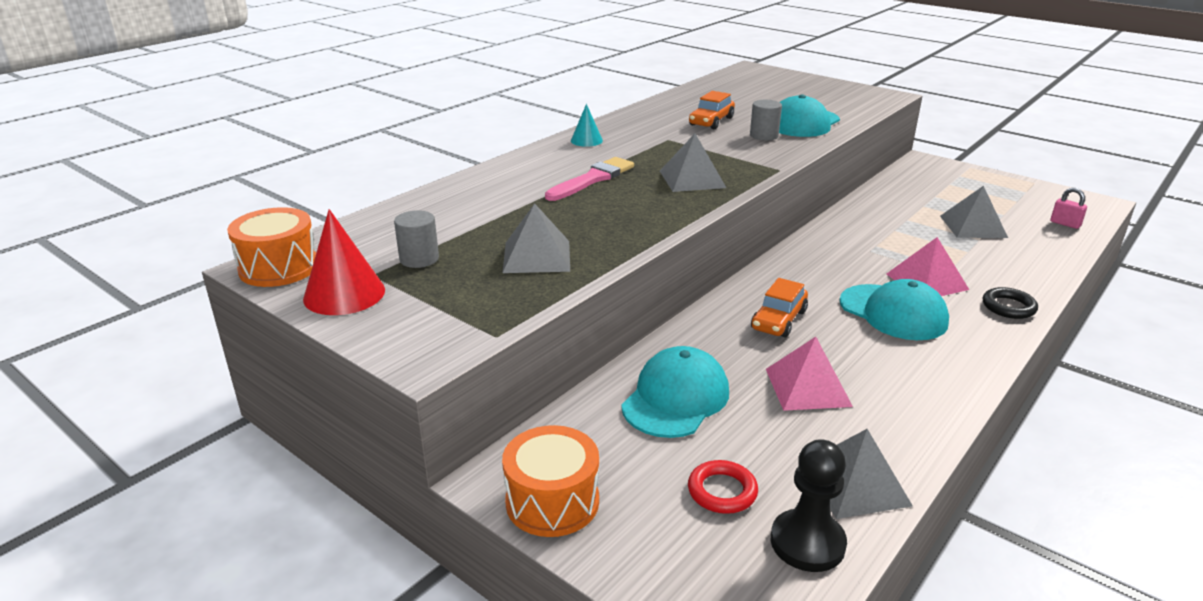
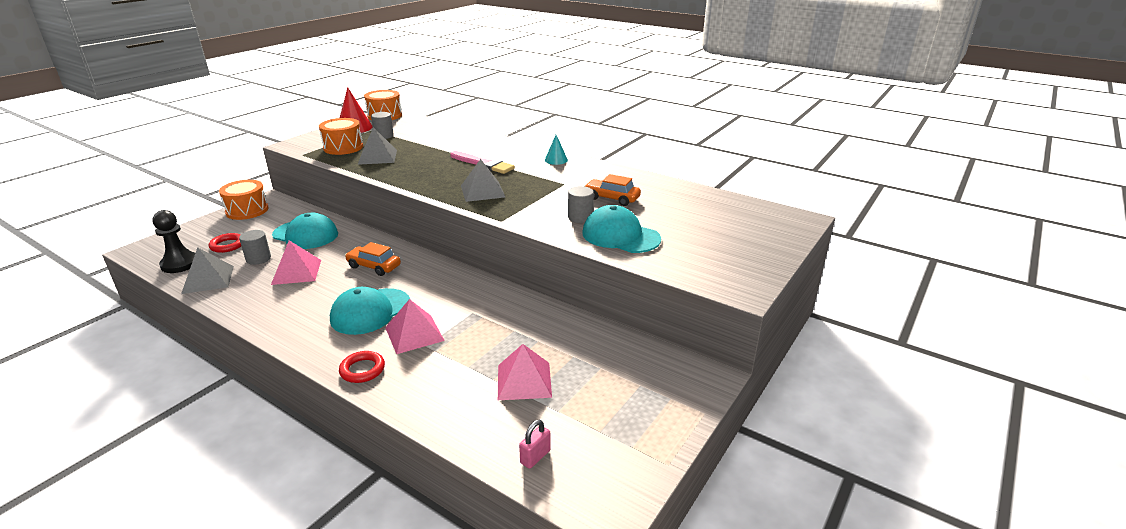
camera: 85 degrees right, 0 degrees up
grey pyramid [940,186,1008,238] -> pink pyramid [498,344,552,400]
black ring [983,287,1038,319] -> red ring [339,351,385,383]
none -> grey cylinder [239,230,271,265]
none -> orange drum [319,118,363,155]

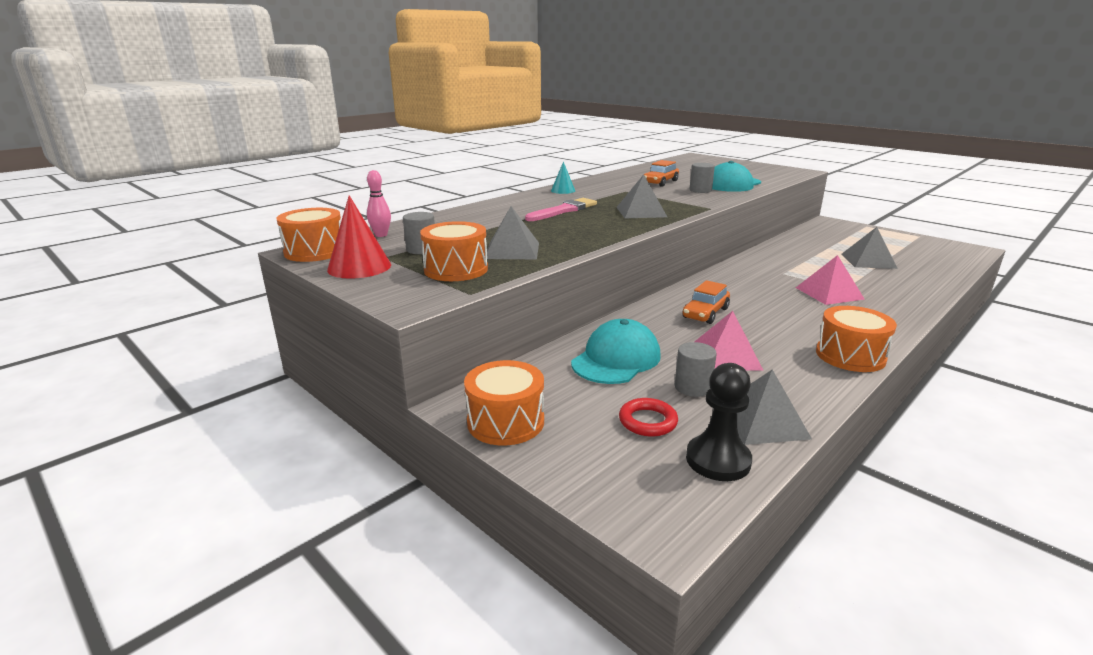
camera: 80 degrees left, 5 degrees down
turquoise cap [330,287,411,335] -> none
red ring [339,351,385,383] -> none
pink pyramid [498,344,552,400] -> grey pyramid [841,227,898,269]
pink padlock [519,420,551,469] -> none
none -> pink bowling pin [367,170,391,237]
none -> orange drum [816,306,897,372]

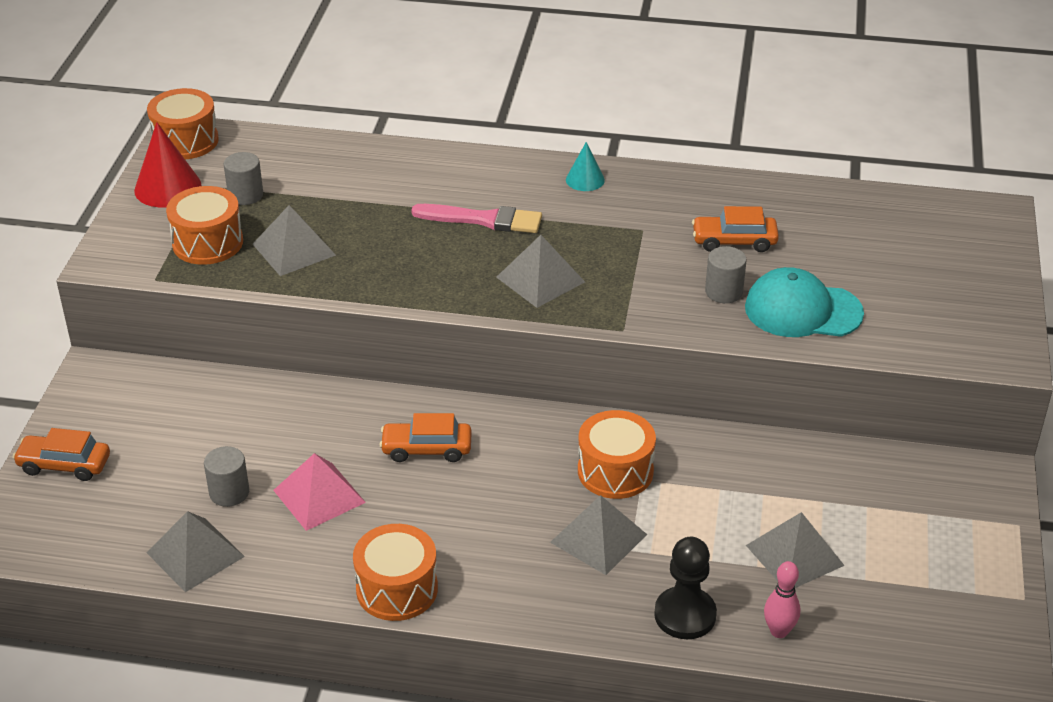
camera: 55 degrees right, 15 degrees up
pink bowling pin [367,170,391,237] -> pink bowling pin moved to [764,561,800,638]
orange drum [464,360,544,446] -> orange drum moved to [578,410,656,499]
turquoise cap [571,319,661,384] -> none
red ring [619,398,678,437] -> none
black pawn [686,363,752,481] -> black pawn moved to [654,537,717,639]
pink pyramid [796,255,864,305] -> grey pyramid [550,495,647,575]
none -> orange car [13,428,110,481]

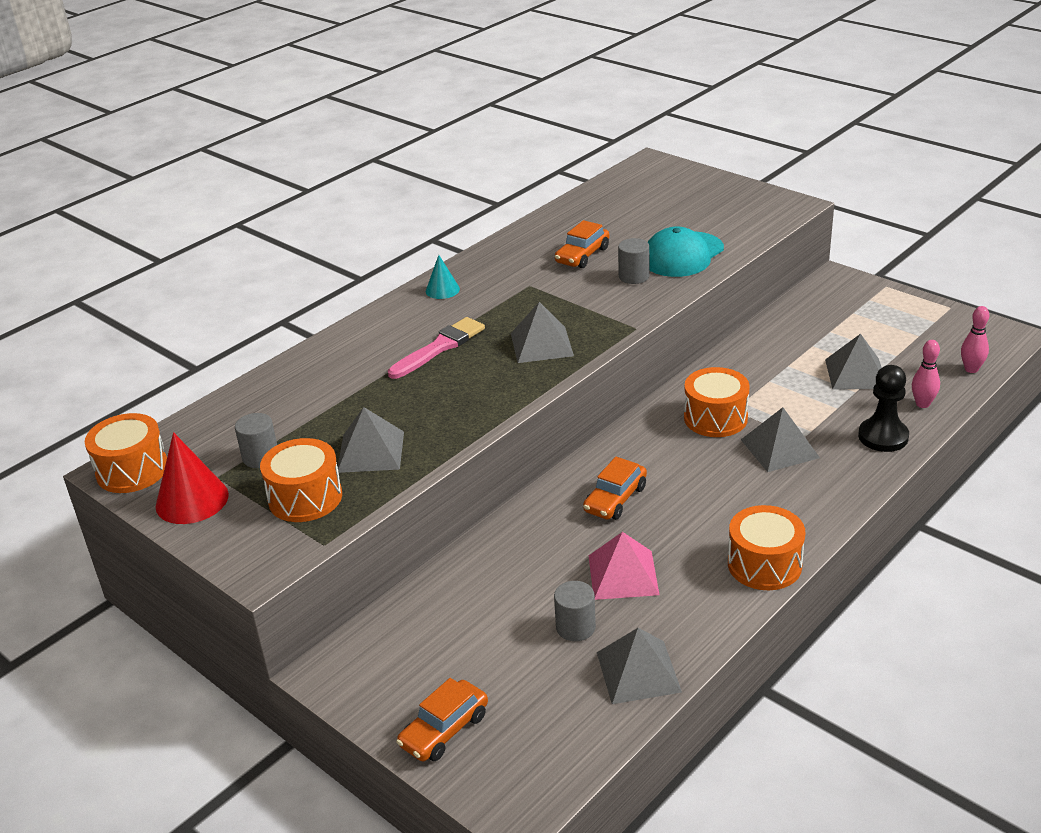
camera: 55 degrees left, 5 degrees down
none -> pink bowling pin [961,306,989,373]

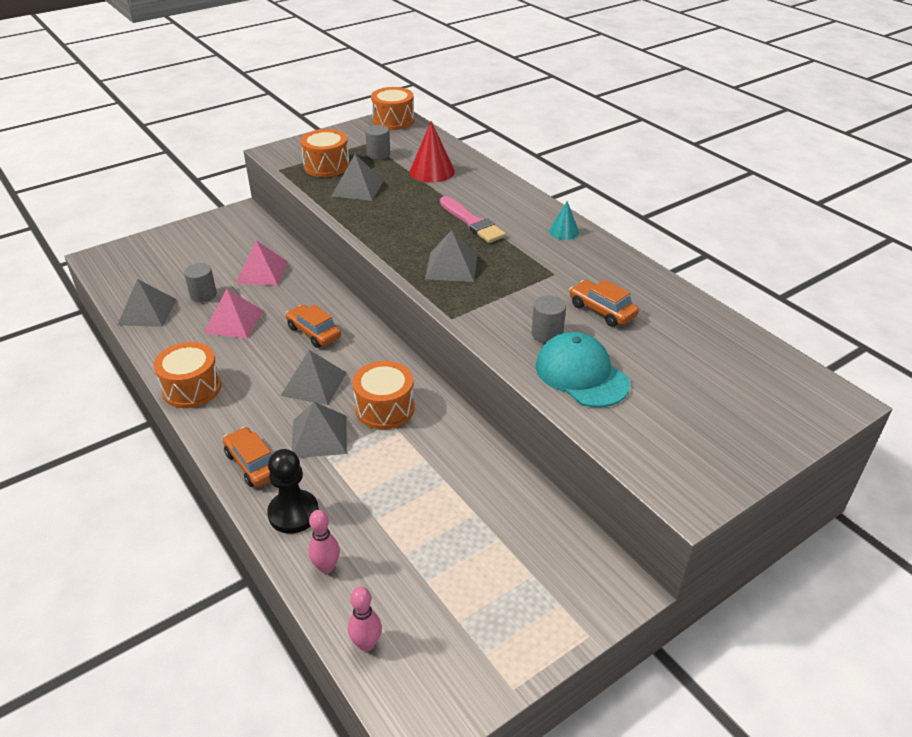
camera: 100 degrees right, 5 degrees up
red cone [156,432,229,524] -> red cone moved to [409,121,455,183]
orange car [396,678,488,761] -> orange car moved to [223,427,272,487]
grey pyramid [825,334,882,390] -> grey pyramid moved to [281,350,347,405]
none -> pink pyramid [235,240,288,286]

